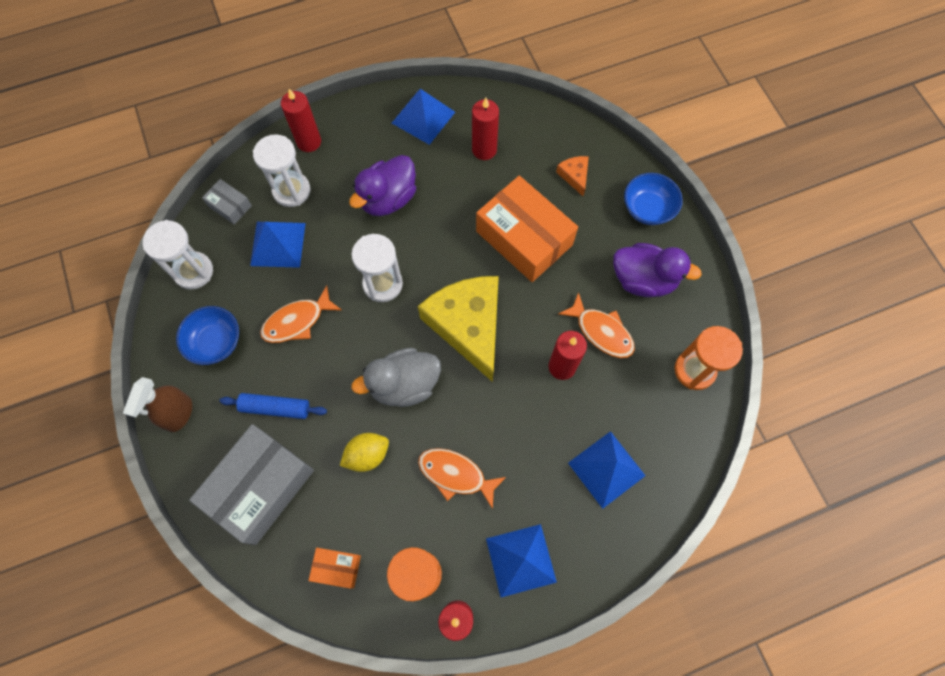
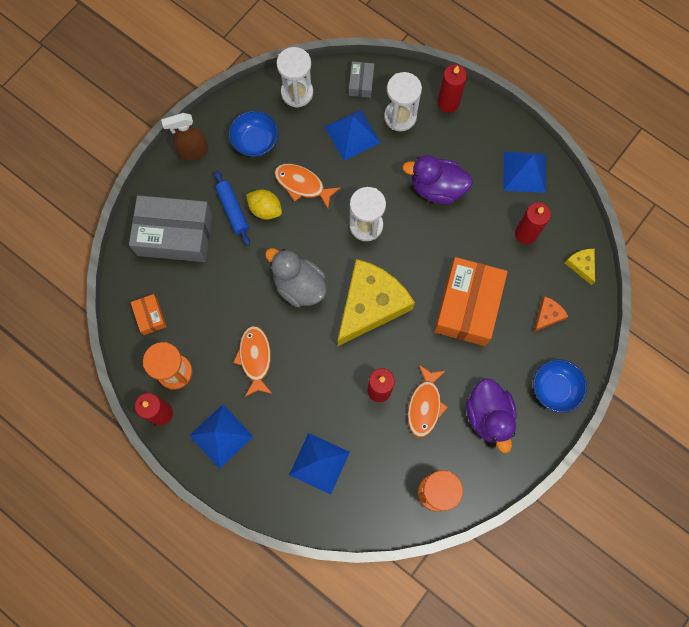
camera: 60 degrees right, 5 degrees up
yellow lemon [340,433,389,472] -> yellow lemon moved to [246,189,282,220]
none -> yellow cheese [565,249,595,285]

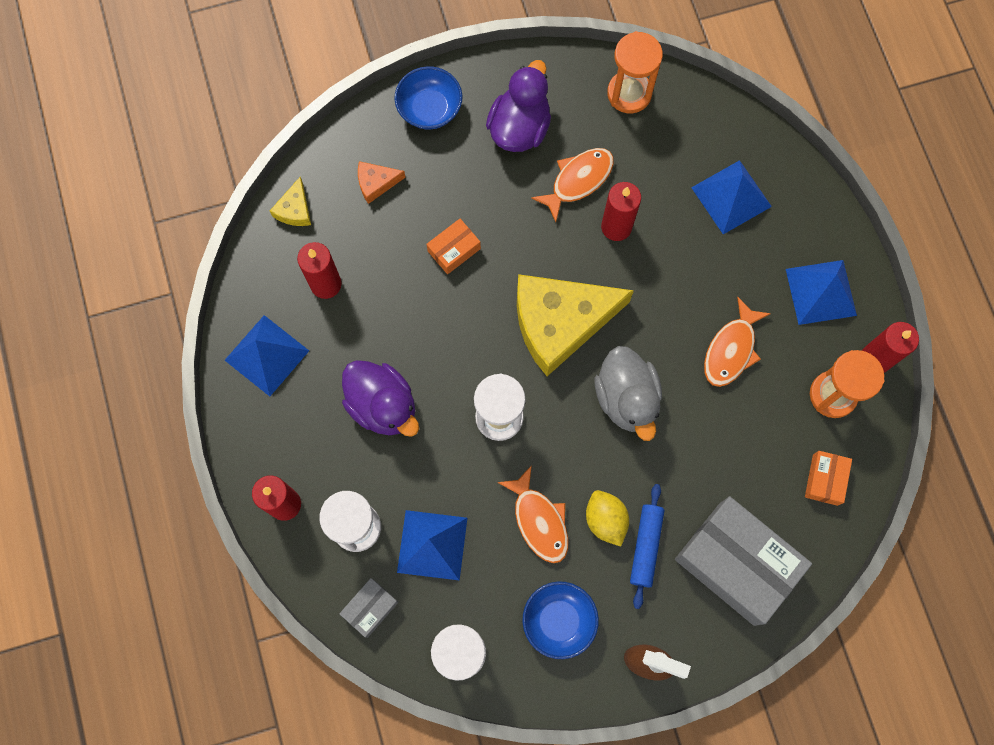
camera: 145 degrees left, 0 degrees up
orange box [434,257,508,346] -> orange box [426,219,481,274], size x0.46

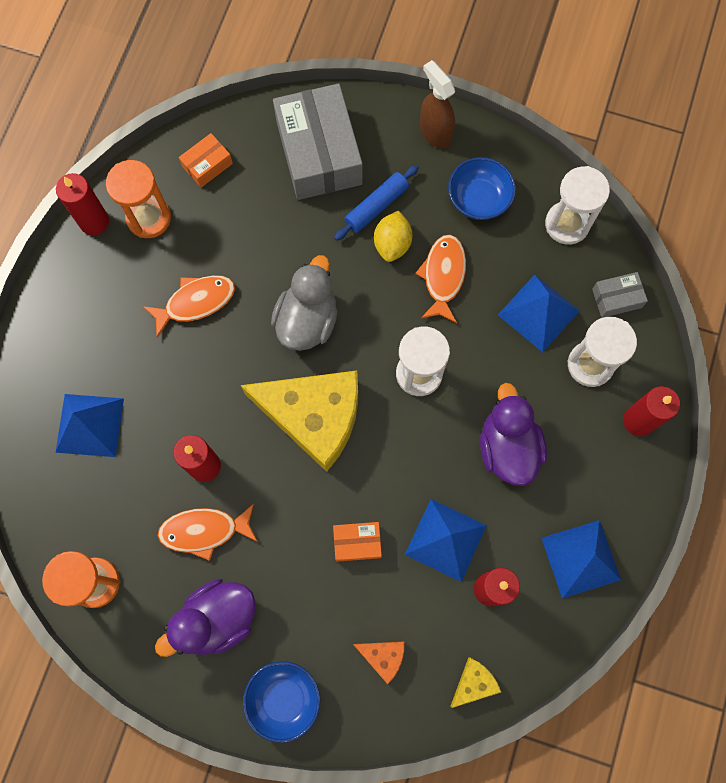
camera: 145 degrees left, 0 degrees up
blue pyramid [786,260,857,325] -> blue pyramid moved to [405,499,487,582]

